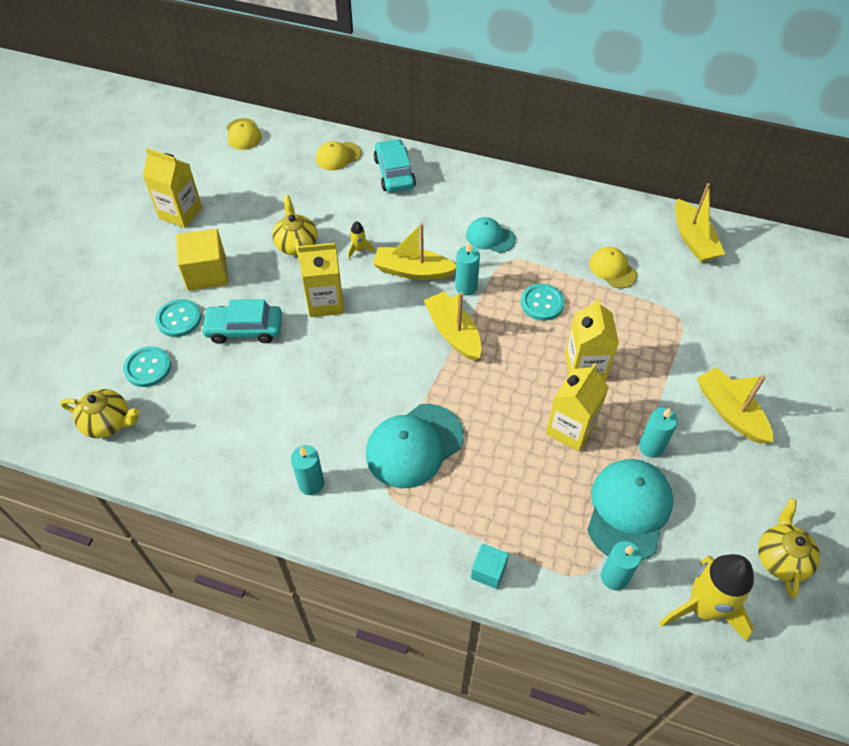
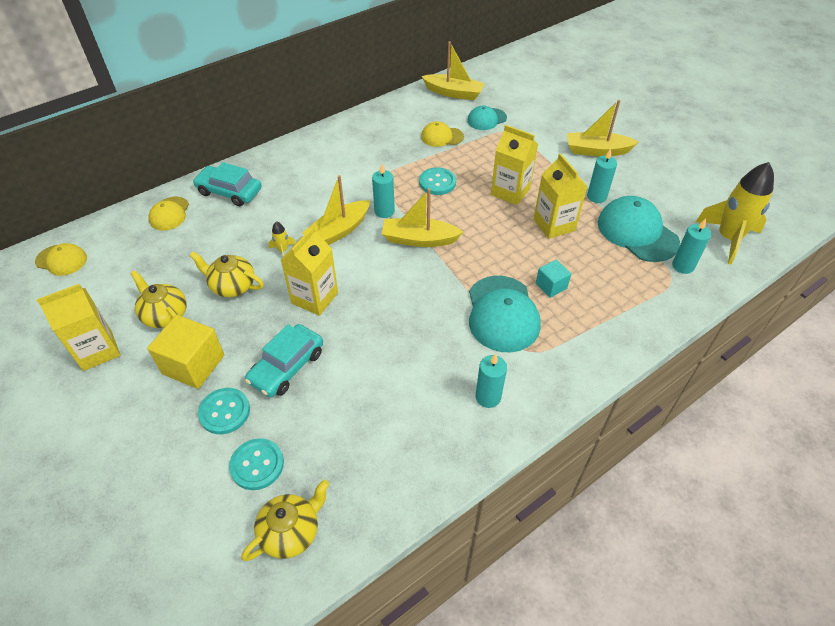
camera: 55 degrees left, 5 degrees down
turquoise cap [466,217,516,253] -> turquoise cap moved to [467,106,507,130]
turquoise cube [471,544,509,589] -> turquoise cube moved to [536,260,571,298]
yellow teapot [758,498,820,598] -> yellow teapot moved to [130,270,187,328]

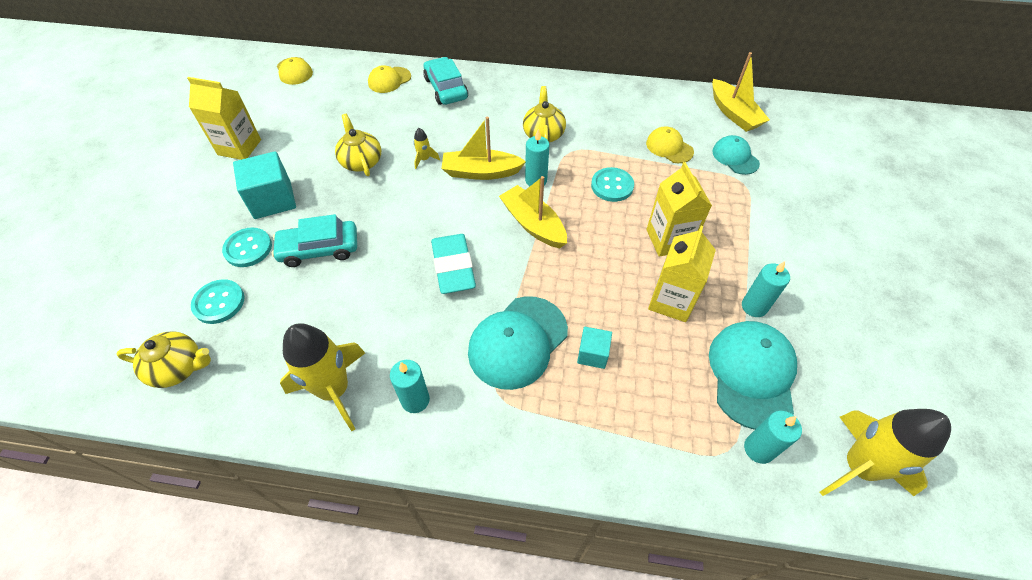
camera: 45 degrees right, 5 degrees up
yellow teapot [130,270,187,328] -> yellow teapot moved to [523,86,566,143]
yellow cube [147,315,224,389] -> turquoise cube [233,151,296,219]
yellow carton [281,226,338,316] -> none
turquoise cap [467,106,507,130] -> turquoise cap turned 45 degrees clockwise [712,135,760,175]
yellow boat [567,100,639,157] -> none
none -> yellow rocket [280,323,365,431]
none -> turquoise eraser [431,234,476,294]

